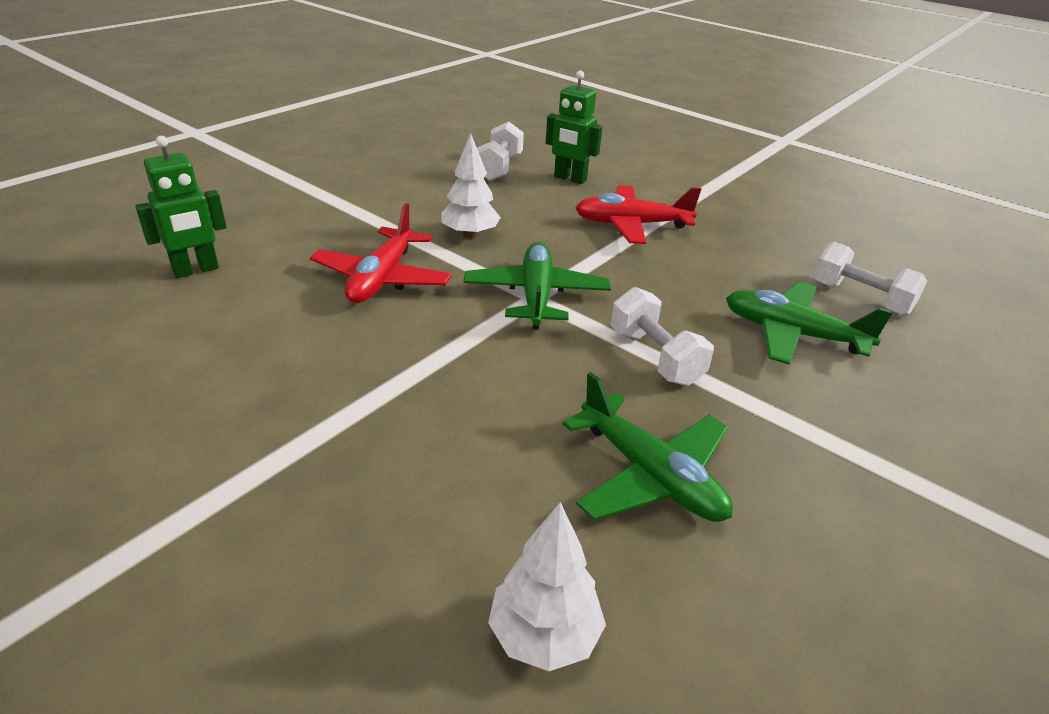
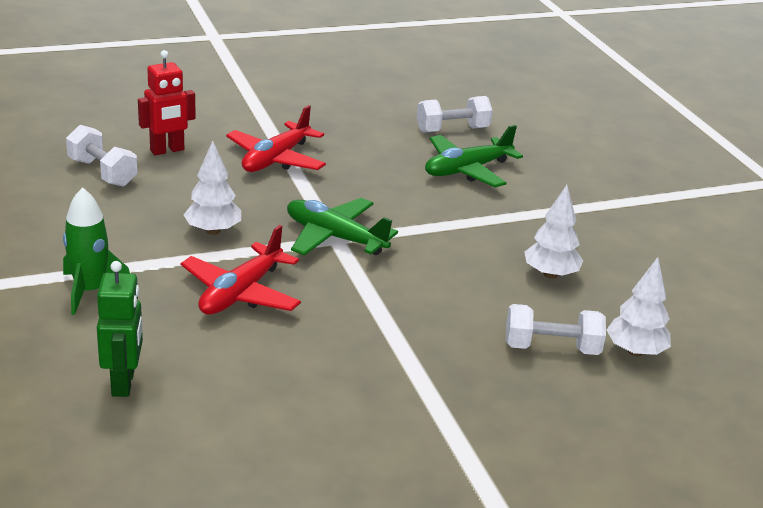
camera: 60 degrees left, 5 degrees down
red plane [310,203,452,303] -> red plane turned 75 degrees clockwise [181,225,301,315]
green robot [546,70,603,184] -> red robot [138,50,196,155]
green plane [563,372,733,522] -> white tree [524,185,583,279]
white dumbbell [611,287,714,386] -> white dumbbell moved to [506,304,606,355]
none -> green rocket [63,187,130,315]

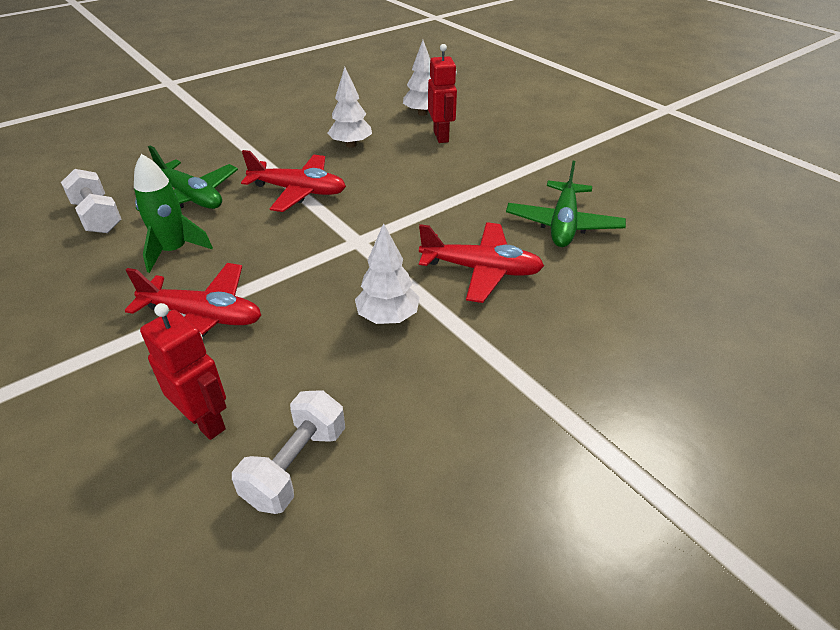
camera: 105 degrees left, 10 degrees up
green rocket [63,187,130,315] -> green rocket moved to [134,154,213,273]
green robot [97,261,143,397] -> none
green plane [287,198,398,256] -> green plane moved to [506,161,626,247]
white dumbbell [506,304,606,355] -> red robot [428,44,457,143]
none -> red plane [241,150,346,212]

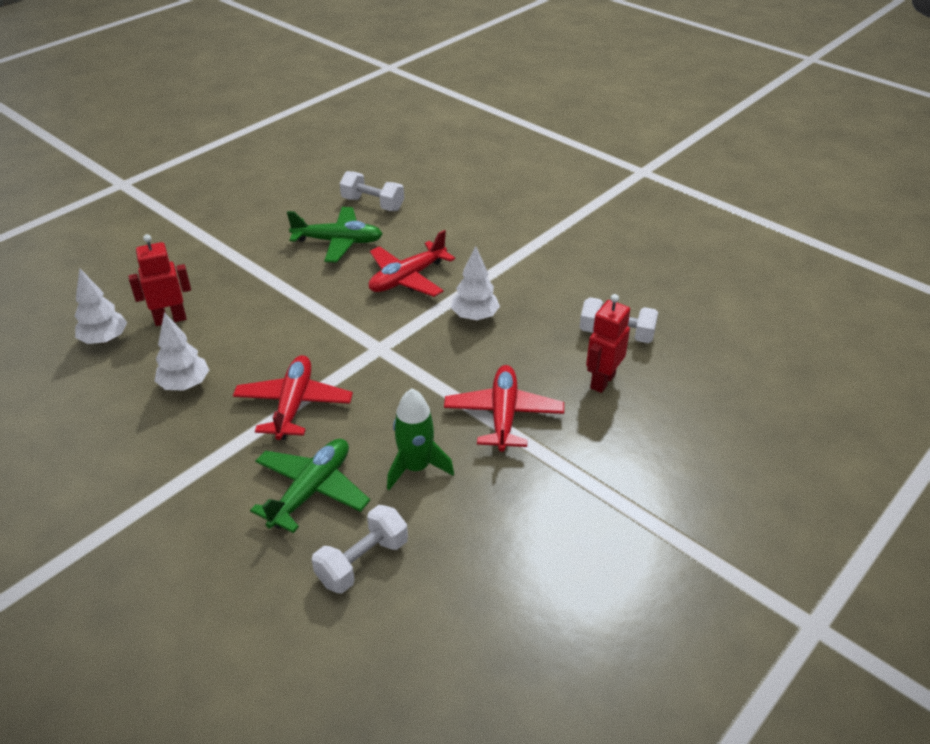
camera: 100 degrees left, 0 degrees up
red plane [419,222,544,303] -> red plane turned 135 degrees counterclockwise [369,230,455,297]
none -> white dumbbell [340,171,404,211]

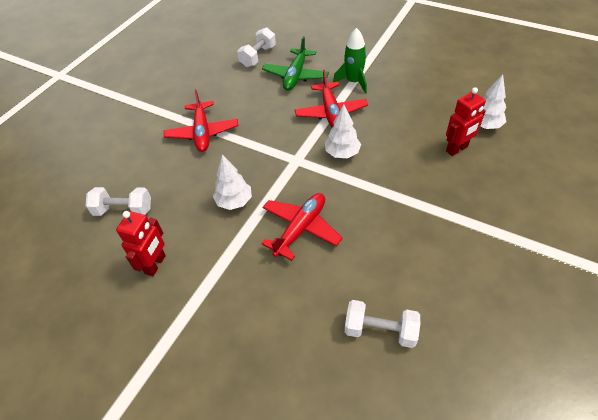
camera: 170 degrees right, 10 degrees up
white tree [155,312,209,390] -> white tree moved to [325,104,361,158]
green plane [287,207,383,263] -> none
green rocket [387,388,454,490] -> green rocket moved to [333,28,367,94]
red robot [586,294,630,393] -> red robot moved to [116,211,166,276]

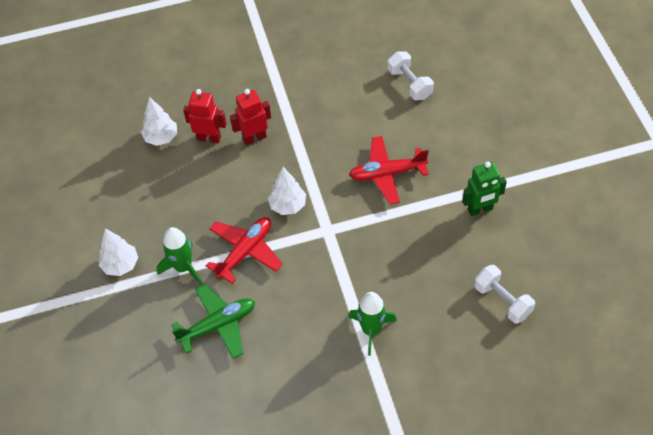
camera: 135 degrees left, 5 degrees up
red robot [116,211,166,276] -> red robot moved to [230,89,271,146]
red plane [164,89,238,152] -> green rocket [348,292,397,356]
white tree [213,155,252,210] -> white tree moved to [99,229,138,276]
white dumbbell [237,27,276,67] -> none
none -> green robot [462,162,507,216]

